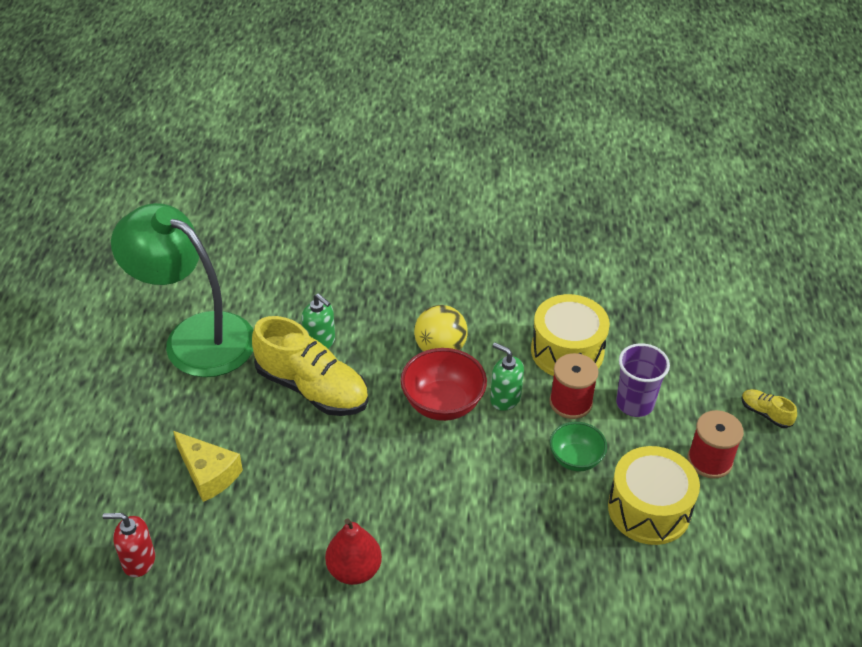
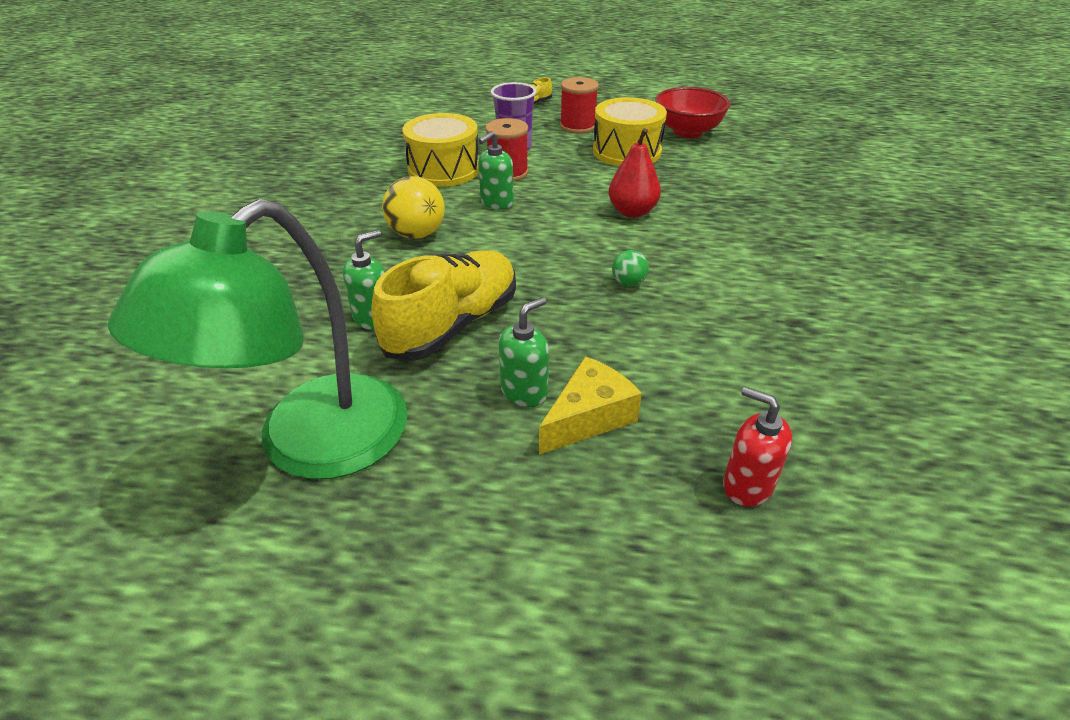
camera: 85 degrees left, 5 degrees down
red soap dispenser [103,513,155,577] -> red soap dispenser turned 120 degrees clockwise [723,387,792,507]
red pear [325,518,382,585] -> red pear moved to [608,128,661,218]
red bowl [401,348,487,421] -> red bowl moved to [655,87,730,138]
green bowl [550,422,607,471] -> none
none -> green soap dispenser [499,297,549,407]
none -> green ball [612,250,649,287]

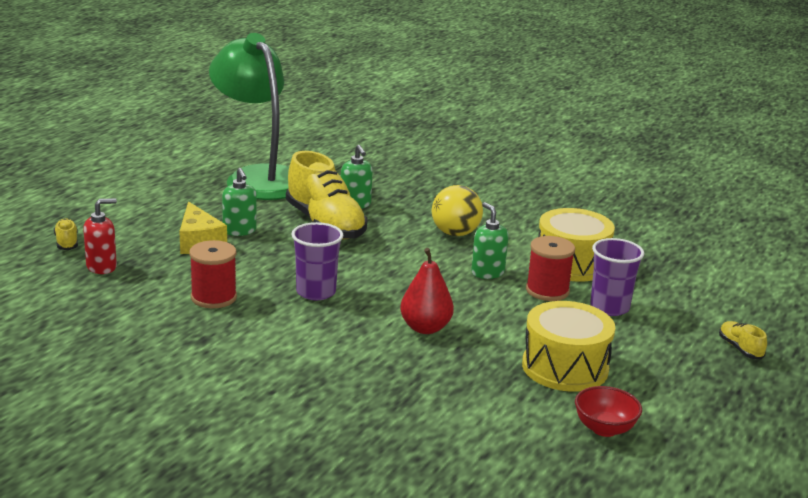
camera: 110 degrees right, 15 degrees down
red spool [560,77,599,134] -> red spool moved to [189,240,237,308]
green ball [612,250,649,287] -> purple cup [291,222,343,300]
red bowl [655,87,730,138] -> red bowl [575,386,642,437], size x0.64
none -> yellow shoe [54,218,78,250]

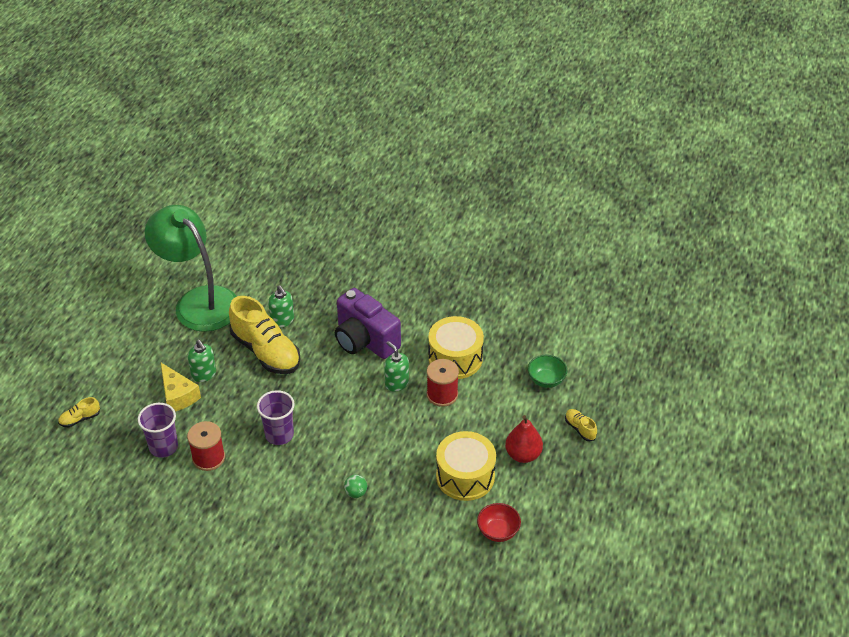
camera: 10 degrees left, 20 degrees up
yellow shoe [54,218,78,250] -> yellow shoe turned 90 degrees counterclockwise [58,397,100,427]
red soap dispenser [83,198,117,274] -> none
red pear [400,248,454,334] -> red pear moved to [505,415,543,463]
yellow ball [432,185,483,236] -> purple camera [335,288,401,359]
purple cup [590,238,644,316] -> purple cup moved to [138,403,178,458]
none -> green ball [344,475,367,498]
none -> green bowl [528,355,567,388]

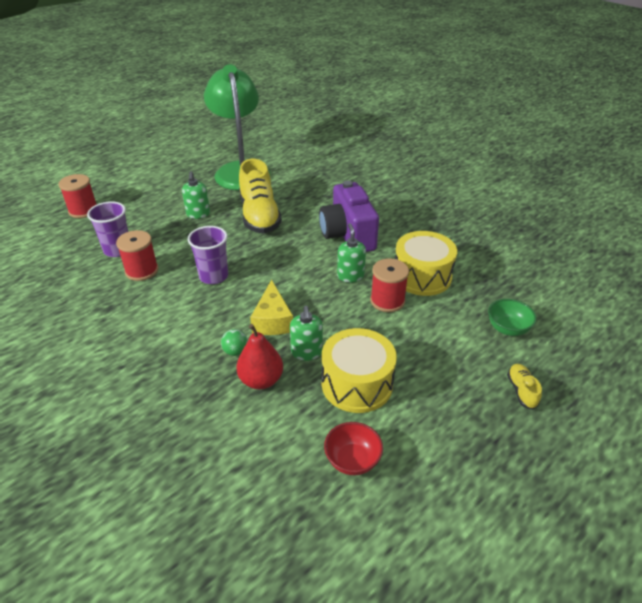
camera: 30 degrees right, 5 degrees down
yellow shoe [58,397,100,427] -> red spool [59,174,97,218]
yellow cheese [161,363,201,412] -> yellow cheese moved to [250,280,293,335]
green soap dispenser [268,286,294,328] -> green soap dispenser moved to [290,306,323,361]
red pear [505,415,543,463] -> red pear moved to [236,324,283,389]

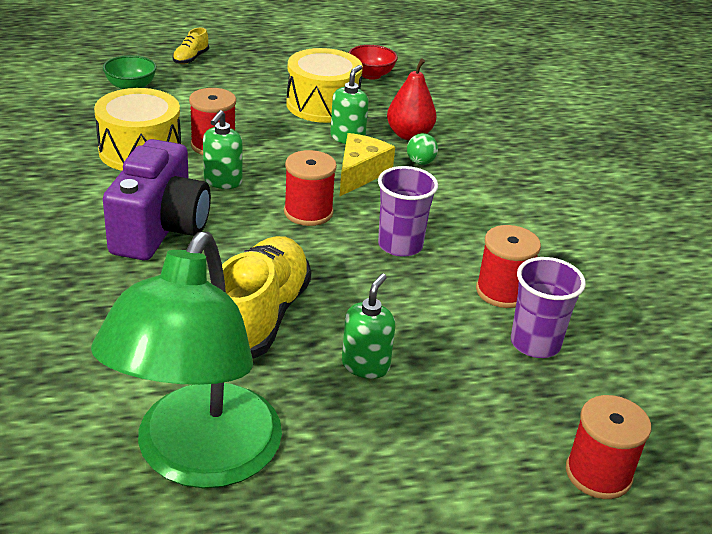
camera: 155 degrees left, 5 degrees down
none -> red spool [284,150,337,226]

